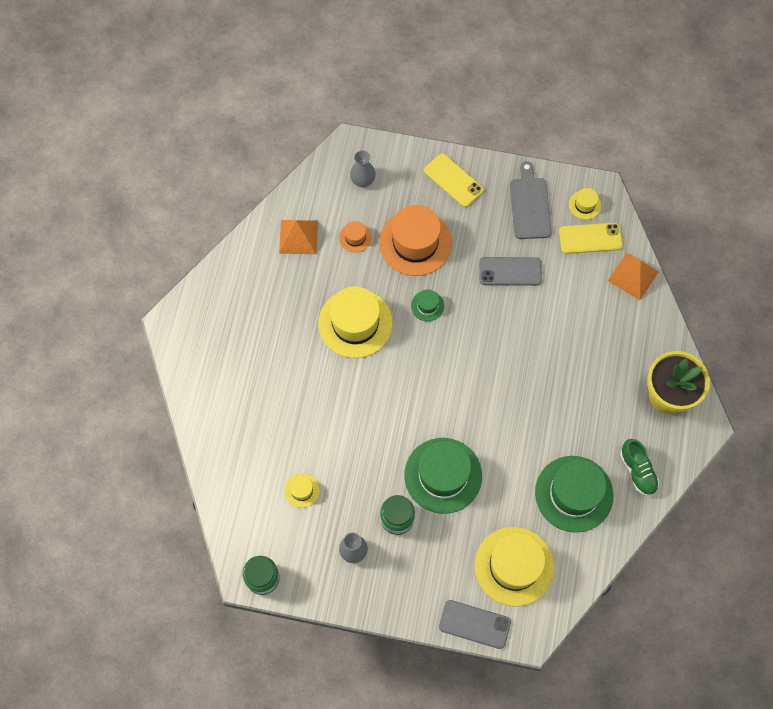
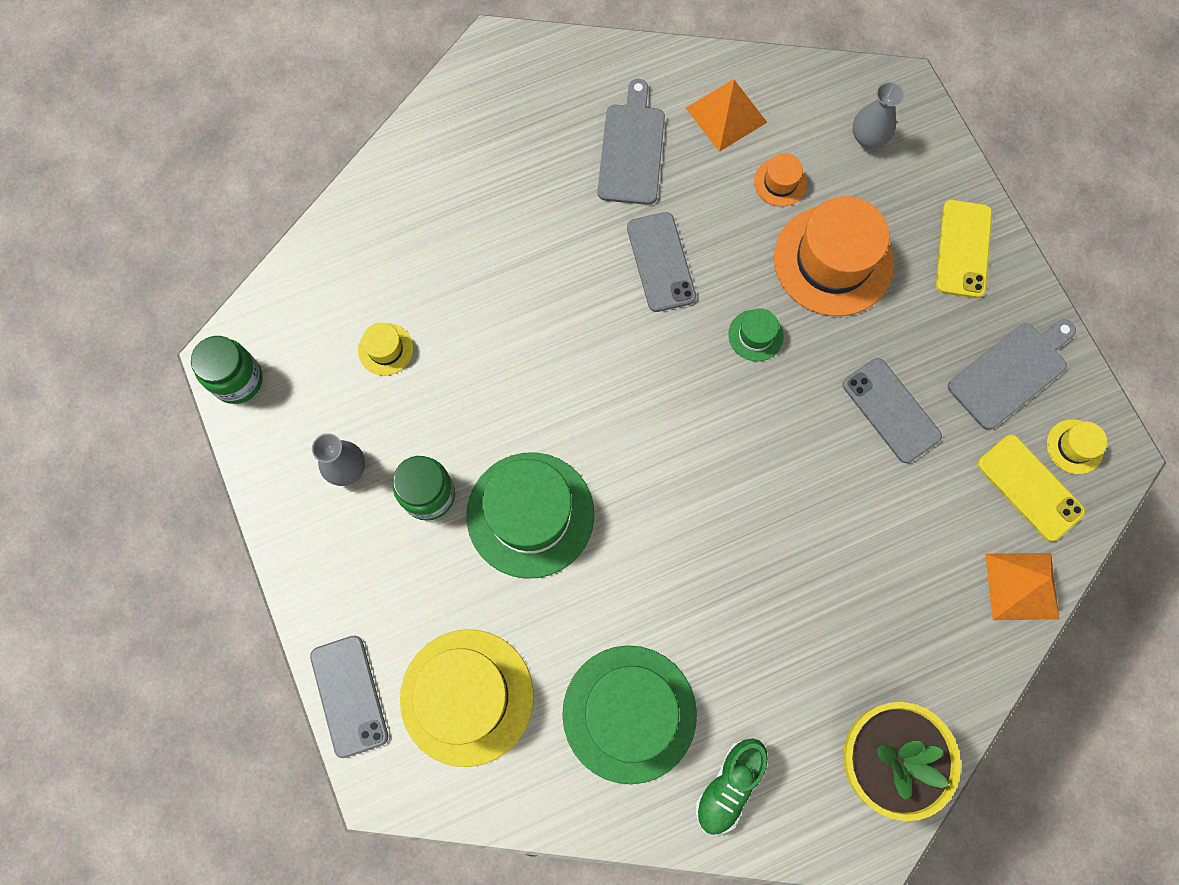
camera: 55 degrees right, 5 degrees up
yellow hat [318,286,393,358] -> grey phone [627,212,696,312]
none -> grey cutting board [598,79,665,205]

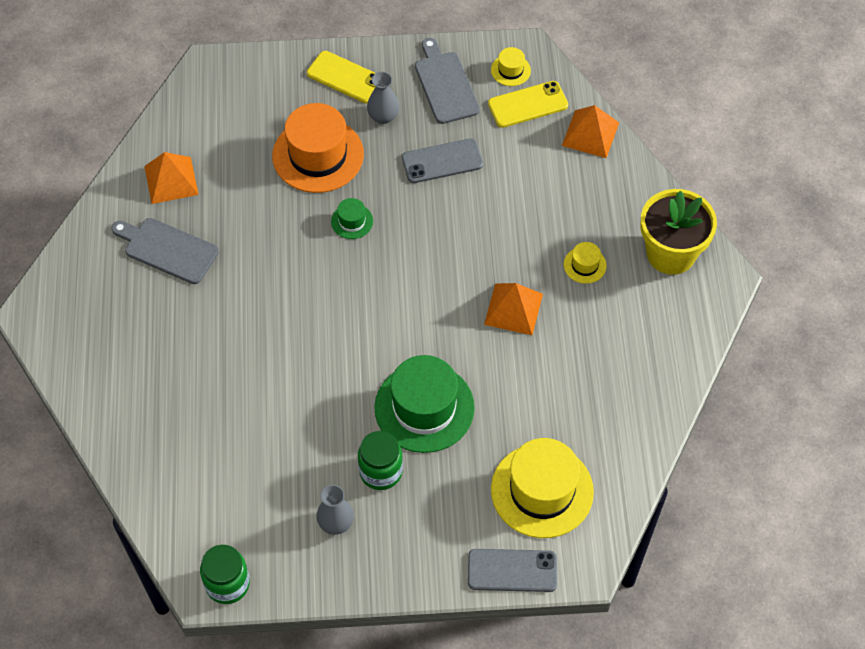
camera: 70 degrees left, 15 degrees down
yellow hat [358,322,413,376] -> yellow hat moved to [564,242,606,284]
green hat [562,645,697,784] -> none
grey phone [627,212,696,312] -> none
green shoe [695,739,768,835] -> none
orange hat [754,153,807,207] -> none
grey vase [853,82,904,148] -> grey vase moved to [367,72,399,124]
none -> orange pyramid [484,283,543,335]

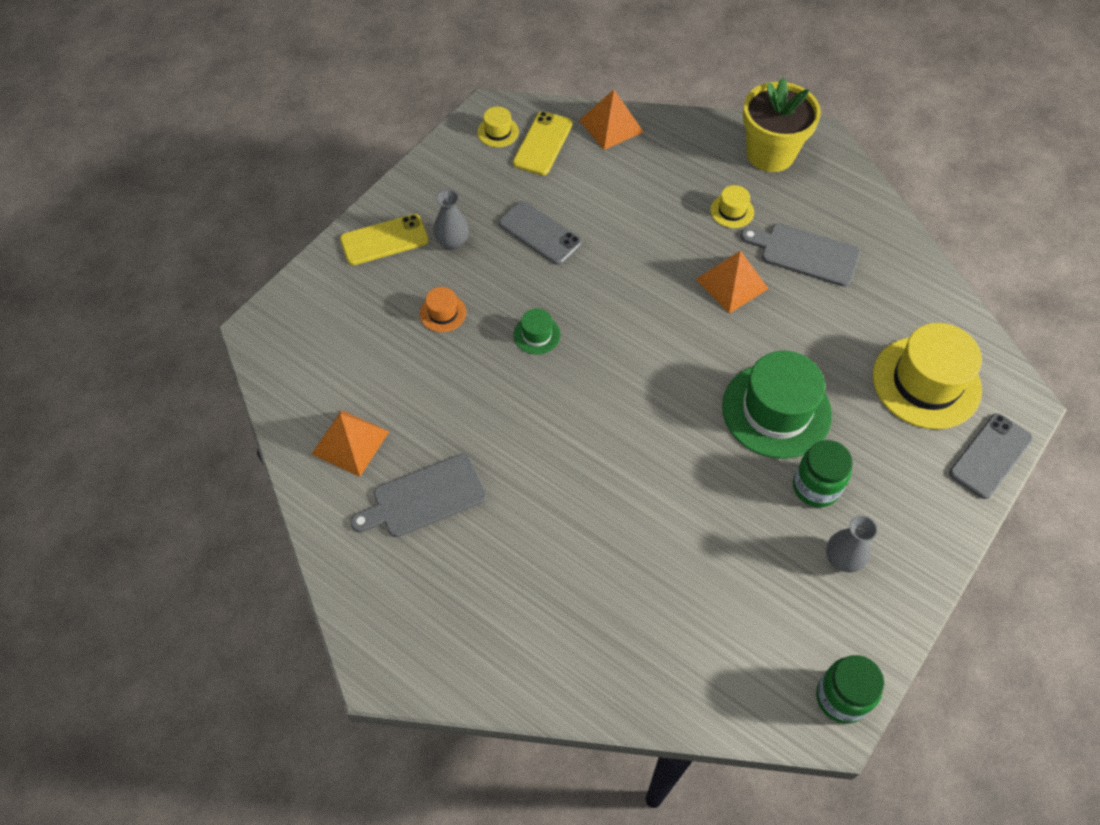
camera: 50 degrees left, 0 degrees up
orange hat [272,103,364,193] -> orange hat [420,287,466,332], size x0.45
grey phone [402,138,483,183] -> grey phone turned 75 degrees counterclockwise [499,201,582,265]
grey cutting board [415,38,480,124] -> grey cutting board moved to [741,223,860,287]

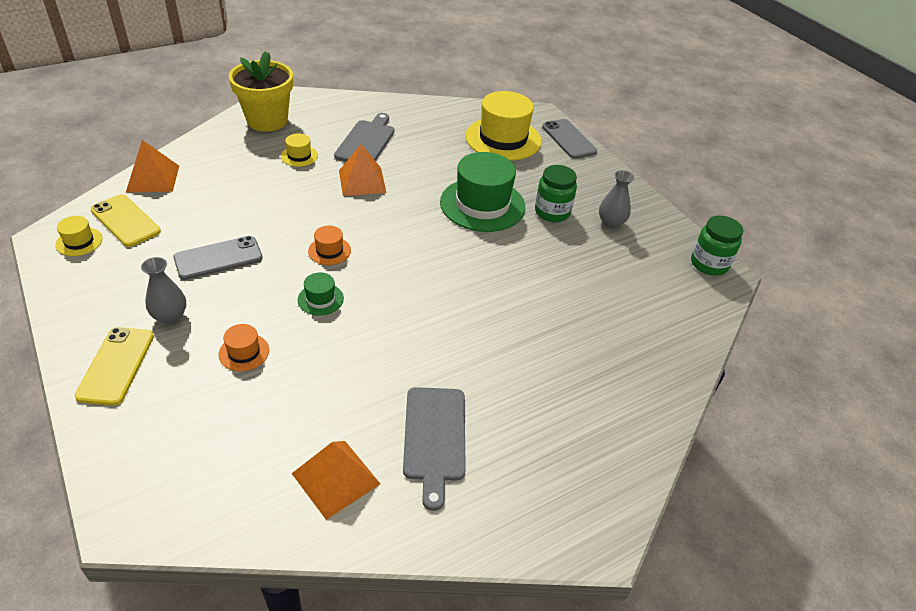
camera: 70 degrees left, 15 degrees down
grey cutting board [741,223,860,287] -> grey cutting board turned 150 degrees clockwise [334,113,394,162]
none -> orange hat [308,226,351,265]

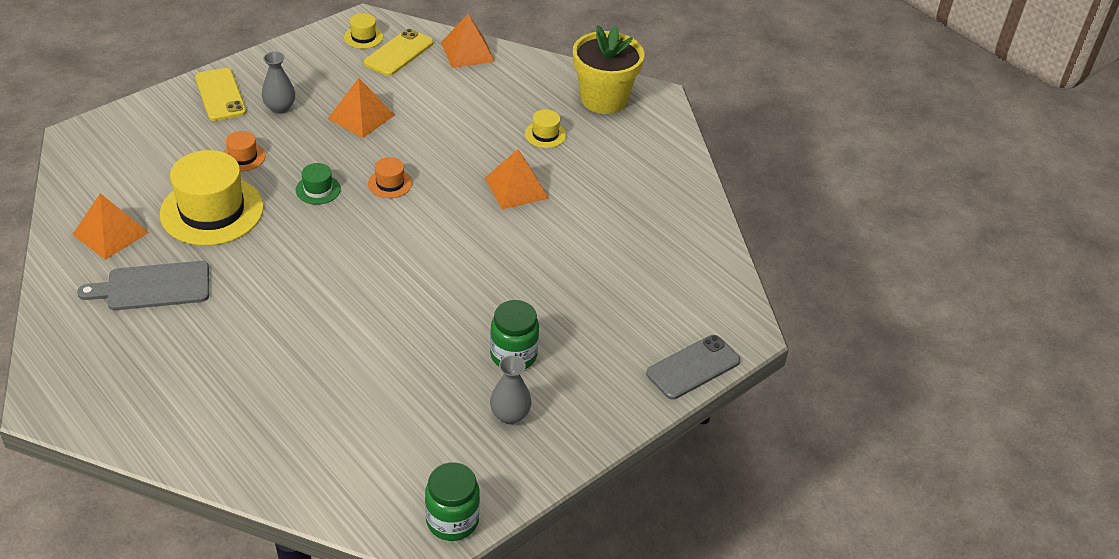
camera: 80 degrees right, 0 degrees up
yellow phone [74,327,154,406] -> yellow phone turned 75 degrees clockwise [195,68,246,121]
grey phone [173,236,263,280] -> orange pyramid [328,78,395,138]
grey cutting board [334,113,394,162] -> none
green hat [440,152,525,232] -> none
yellow hat [465,91,542,161] -> yellow hat moved to [160,150,264,246]

